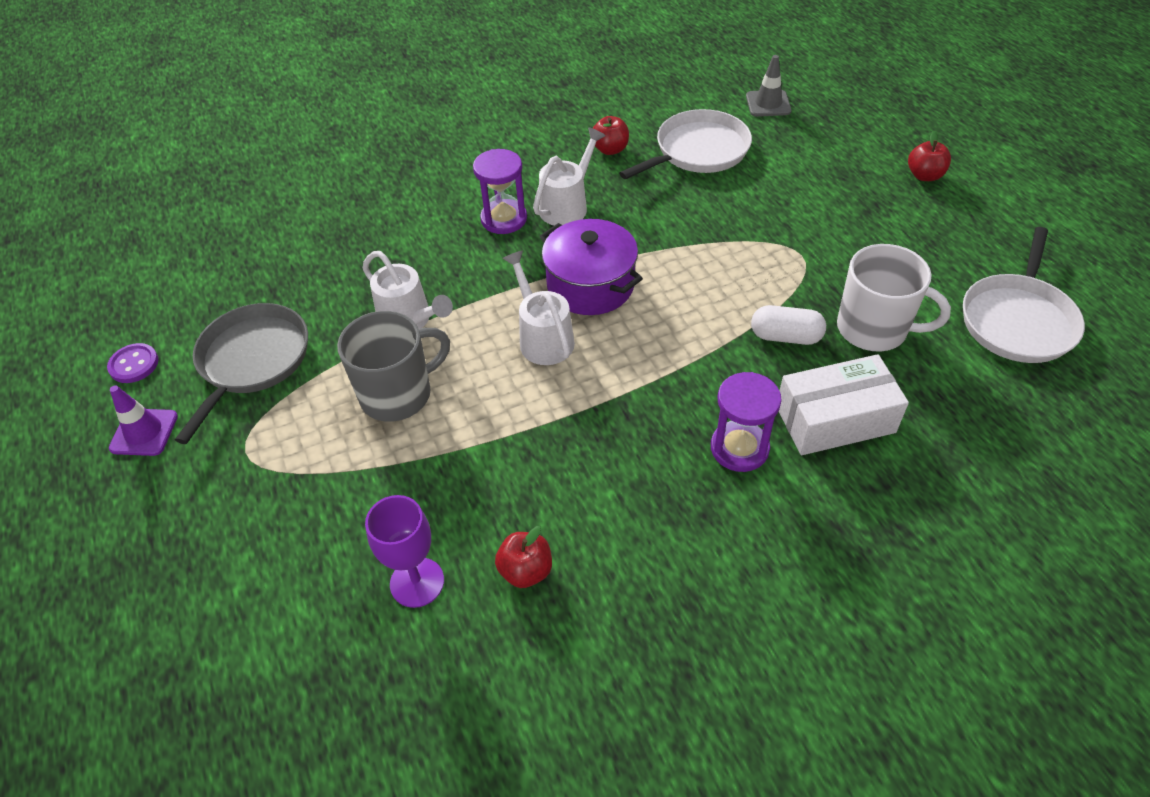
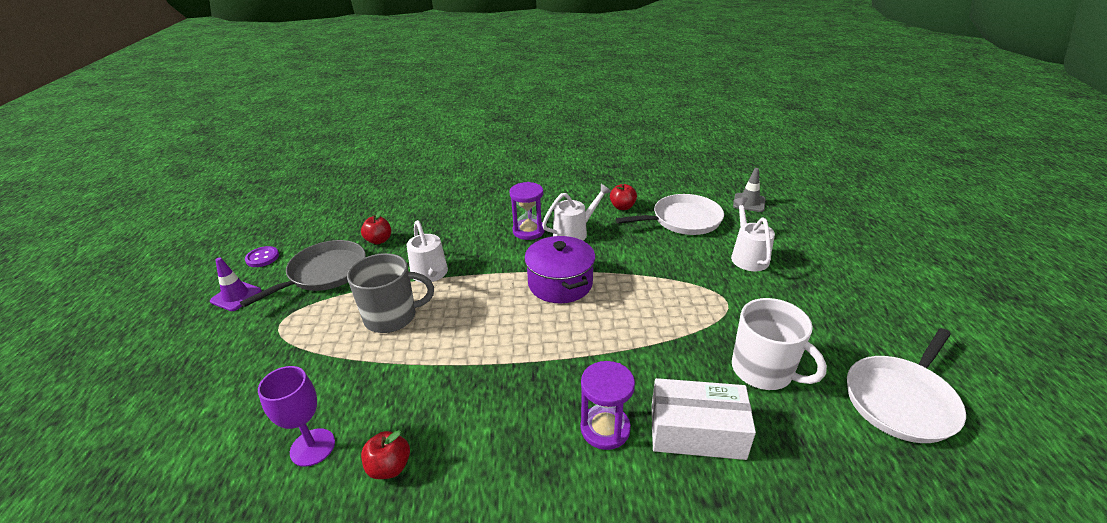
camera: 20 degrees right, 15 degrees down
white watering can [503,250,575,365] -> white watering can moved to [731,197,775,271]
white capsule [751,305,826,345] -> none
red apple [908,131,951,181] -> red apple moved to [361,210,391,244]

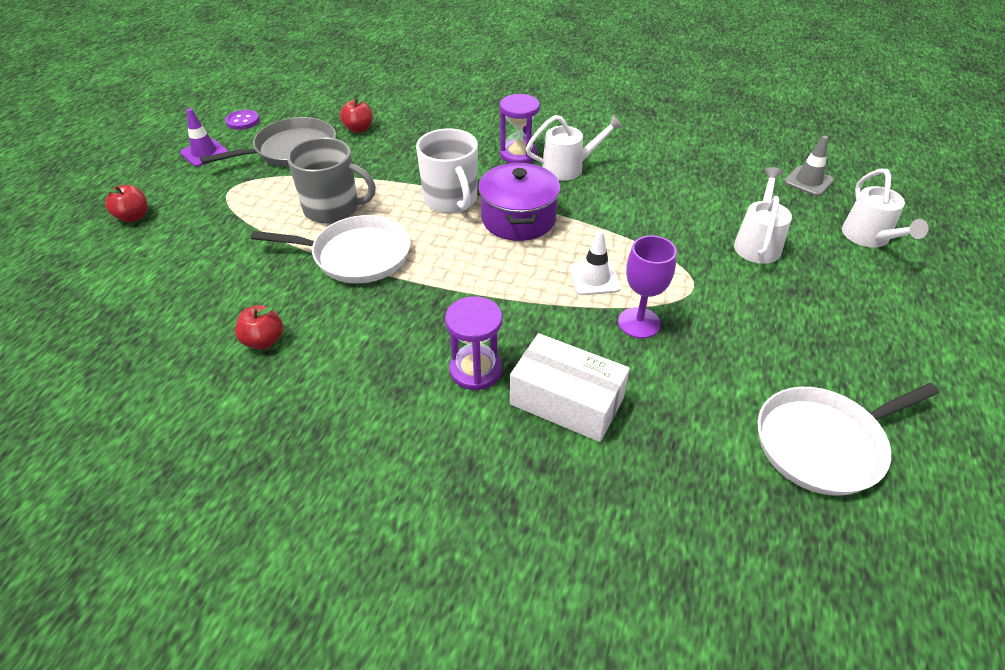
camera: 20 degrees right, 10 degrees up
purple goblet [258,366,335,467] -> purple goblet moved to [618,235,677,338]
white watering can [406,220,448,283] -> white watering can moved to [842,169,929,247]
red apple [610,184,637,210] -> red apple moved to [100,185,148,222]
white pan [616,194,724,235] -> white pan moved to [251,215,411,283]
white mug [732,298,827,390] -> white mug moved to [416,128,478,213]
none -> white traffic cone [569,230,621,295]

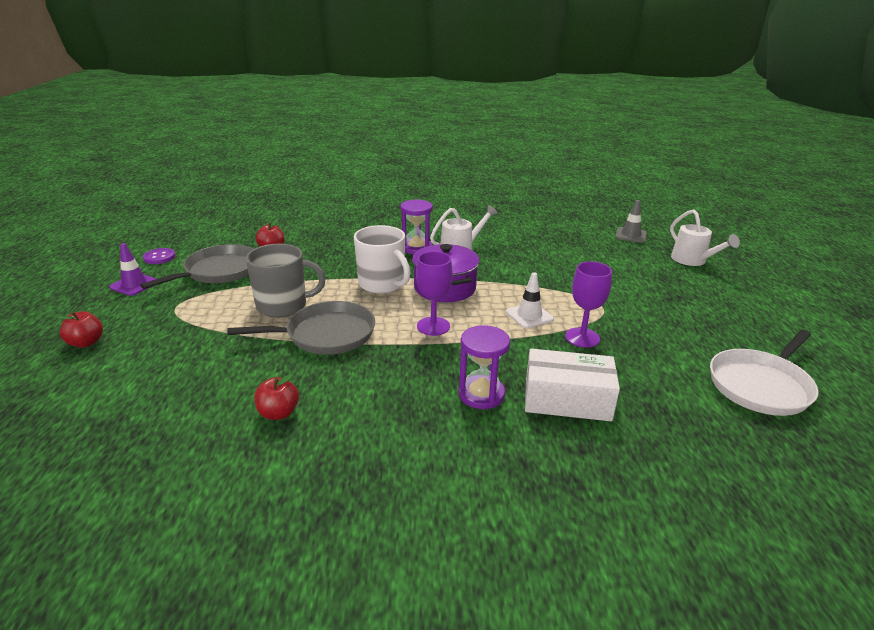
camera: 20 degrees left, 15 degrees down
white pan [251,215,411,283] -> grey pan [227,301,375,355]
white watering can [734,167,792,264] -> none
none -> purple goblet [416,251,453,336]

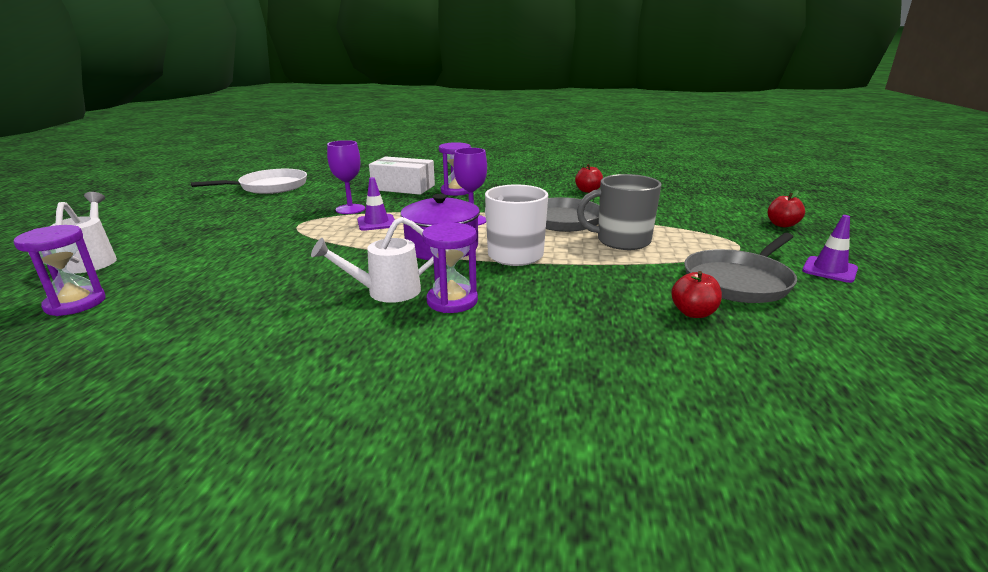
camera: 170 degrees left, 5 degrees down
purple button [143,248,175,264] -> none
white traffic cone [506,272,554,328] -> purple traffic cone [357,177,395,231]
grey traffic cone [615,200,647,243] -> purple hourglass [13,225,106,316]

